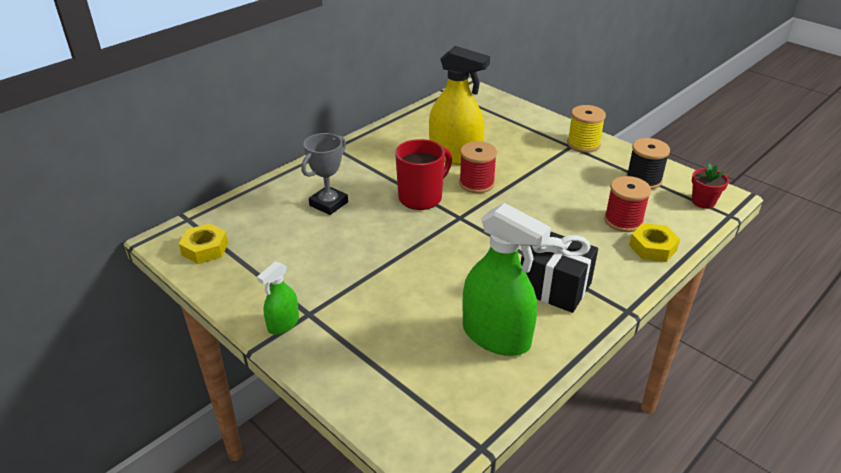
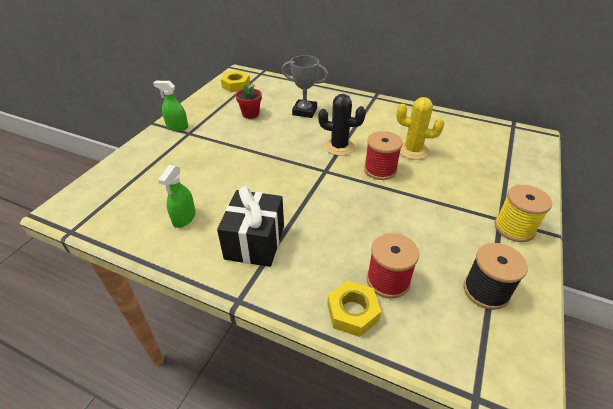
camera: 70 degrees right, 5 degrees up
red mug [395,139,452,210] -> black cactus [318,94,366,156]
yellow spray bottle [429,46,490,165] -> yellow cactus [396,97,444,160]
green spray bottle [462,203,551,356] -> green spray bottle [158,165,196,228], size x0.51
red flower pot [692,163,729,209] -> red flower pot moved to [236,84,262,119]

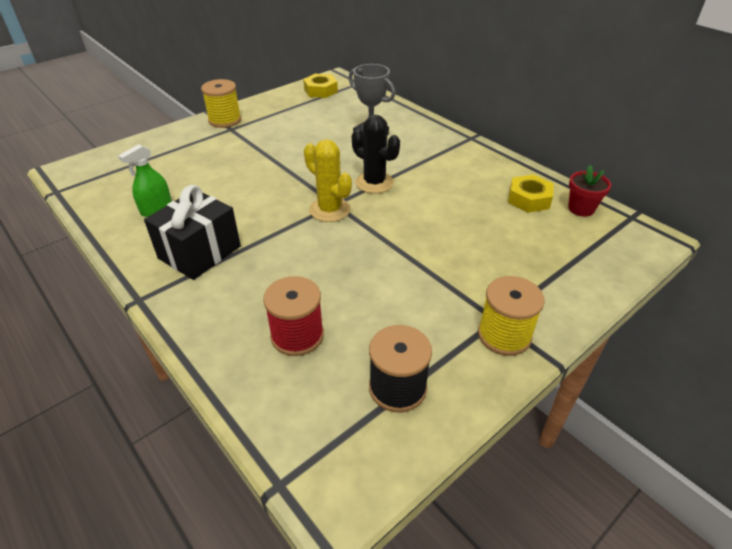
camera: 25 degrees right, 0 degrees up
green spray bottle [153,81,188,131] -> yellow spool [201,79,241,128]
red flower pot [236,84,262,119] -> red flower pot moved to [568,165,611,217]
yellow nut [327,281,381,337] -> yellow nut moved to [508,175,554,213]
red spool [364,131,403,180] -> none
yellow cactus [396,97,444,160] -> yellow cactus moved to [304,139,352,222]

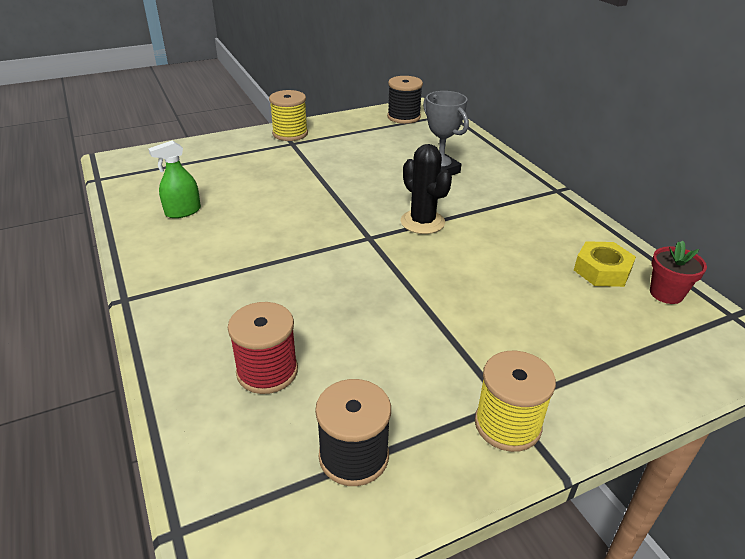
camera: 15 degrees right, 5 degrees down
black gift [144,185,241,280] -> none
yellow nut [303,74,338,98] -> black spool [387,76,423,124]
yellow cactus [304,139,352,222] -> none

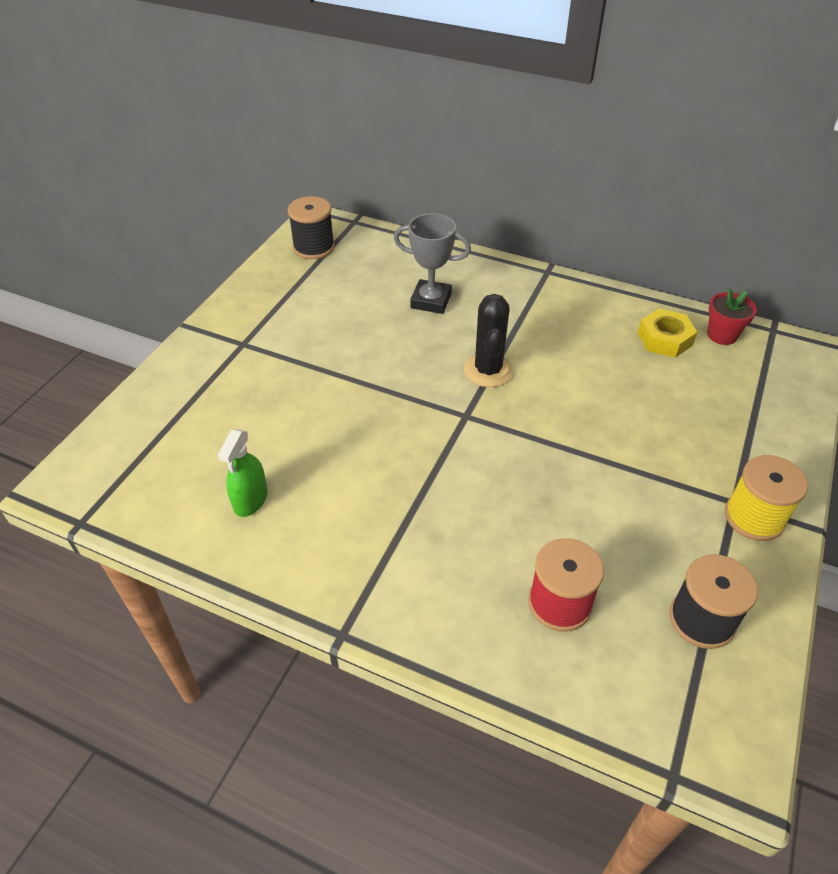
camera: 40 degrees left, 10 degrees up
yellow spool [269,90,308,141] -> none
black cactus [401,144,452,234] -> black cactus turned 75 degrees clockwise [464,294,513,387]

